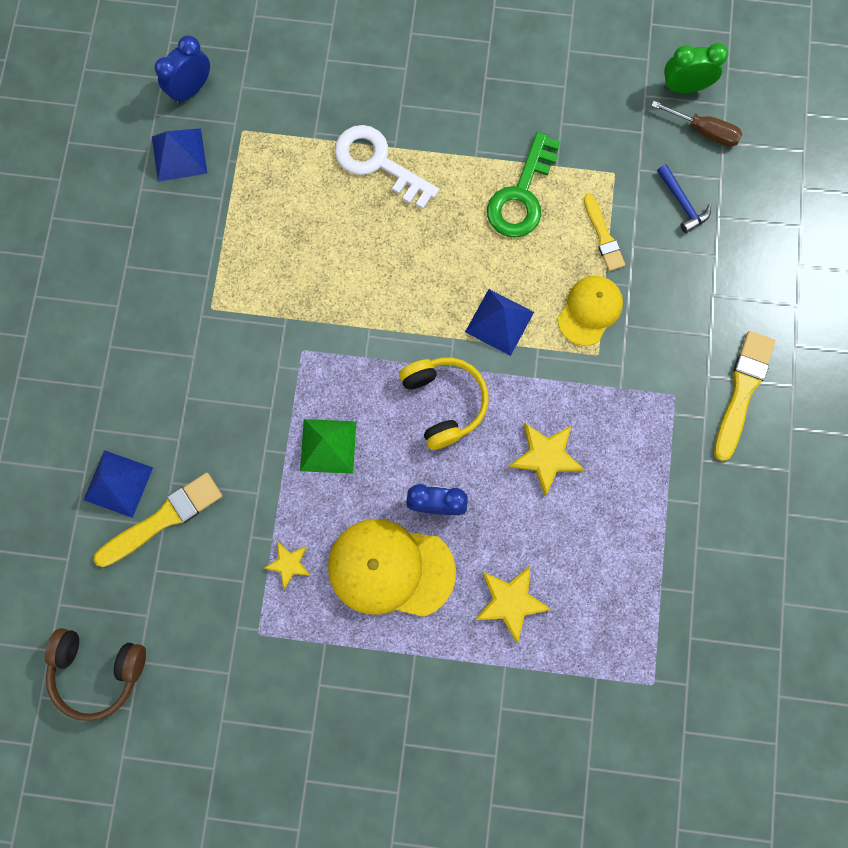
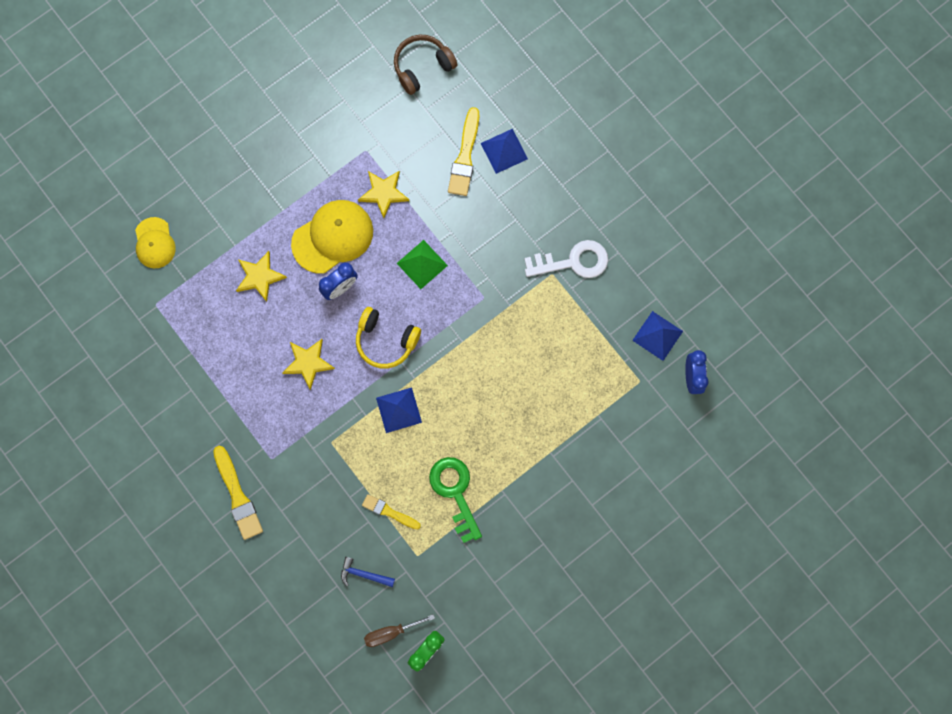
camera: 135 degrees right, 0 degrees up
yellow star [264,542,310,589] -> yellow star [358,171,409,218], size x1.62
white key [335,125,439,209] -> white key moved to [524,240,608,278]
yellow cap [558,276,623,346] -> yellow cap moved to [135,217,176,268]

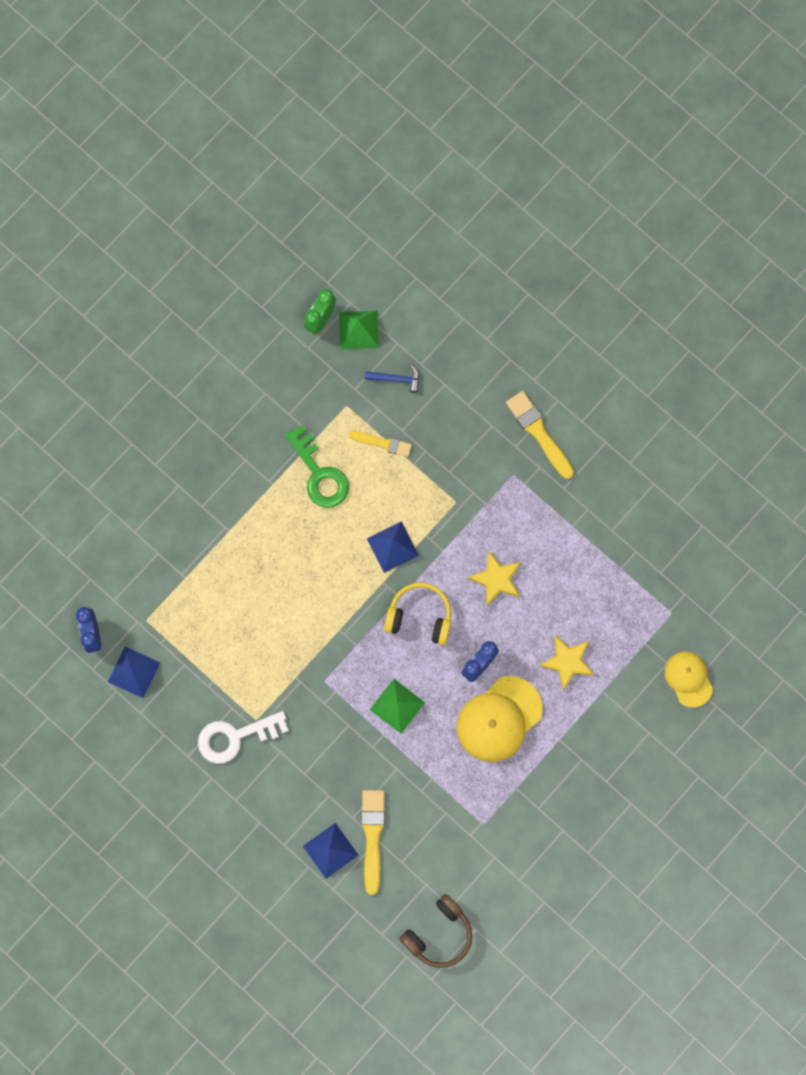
camera: 170 degrees right, 0 degrees up
yellow star [358,171,409,218] -> none
brown screwdriver [364,614,435,647] -> green pyramid [339,311,379,349]

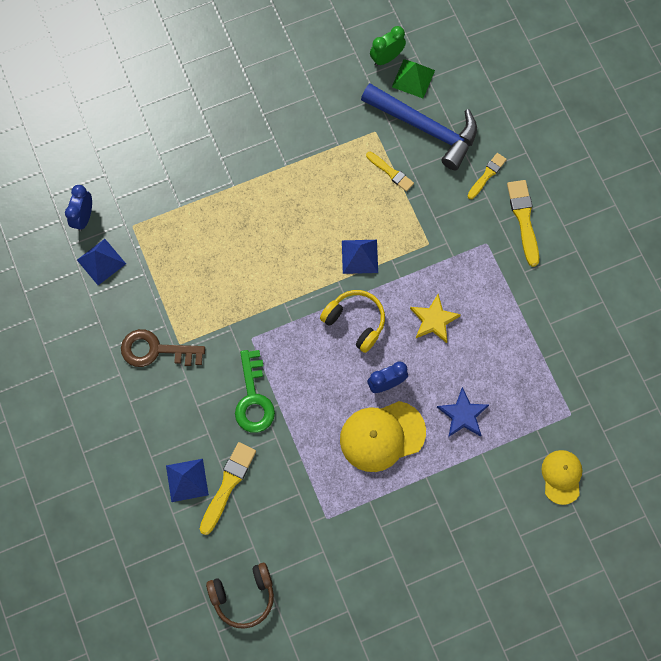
camera: 25 degrees right, 5 degrees down
white key [198,711,289,764] -> brown key [121,329,205,367]
green key [285,425,349,508] -> green key moved to [235,350,275,433]
blue hammer [365,364,419,393] -> blue hammer [361,84,477,170], size x2.49
green pyramid [370,679,425,733] -> none
yellow star [539,636,595,691] -> blue star [437,387,489,437]
none -> yellow brush [467,153,507,199]

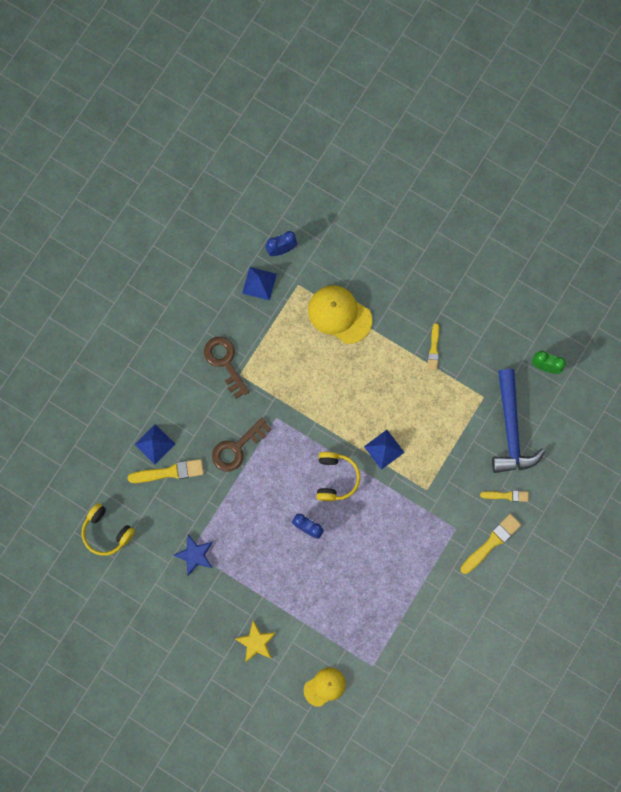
camera: 55 degrees right, 5 degrees up
brown headphones [206,563,274,629] -> yellow headphones [82,503,135,556]
green key [235,350,275,433] -> brown key [212,418,271,472]
yellow cap [340,401,426,472] -> yellow cap moved to [308,285,372,344]
yellow brush [366,152,414,192] -> yellow brush moved to [427,323,439,370]
green pyramid [392,59,435,98] -> none
yellow star [410,294,461,343] -> yellow star moved to [234,620,276,663]
blue star [437,387,489,437] -> blue star moved to [173,535,213,576]

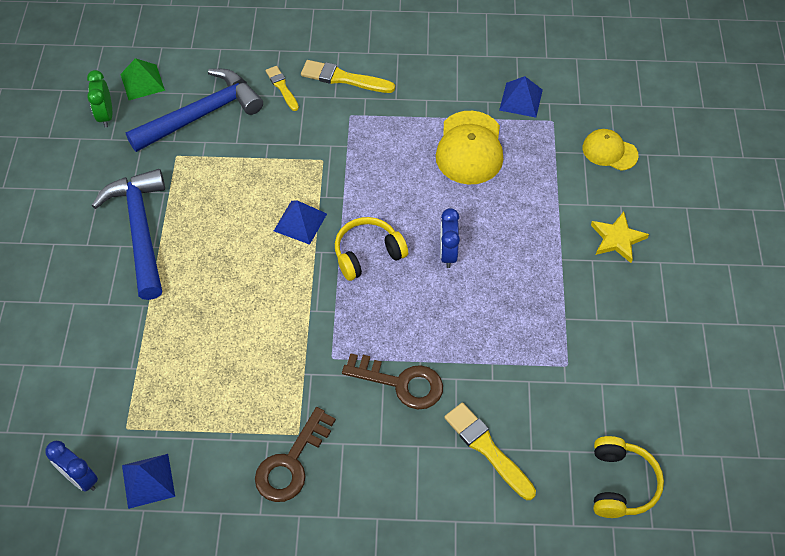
camera: 120 degrees left, 20 degrees down
blue pyramid [134,424,175,464] -> blue pyramid moved to [499,76,543,117]
blue star [173,535,213,576] -> none
yellow cap [308,285,372,344] -> yellow cap moved to [436,111,503,184]
yellow brush [427,323,439,370] -> blue hammer [91,169,165,300]
none -> green pyramid [121,58,165,100]

